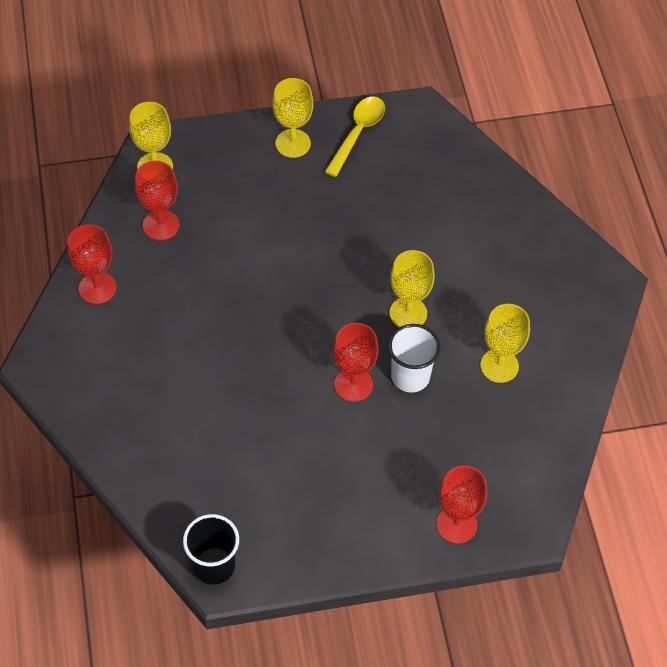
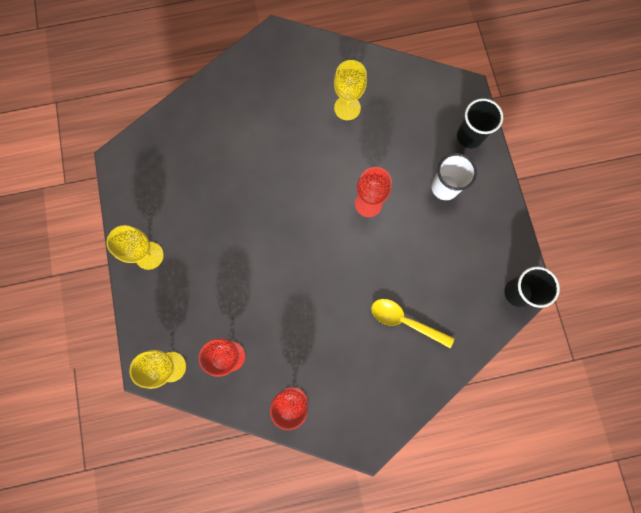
camera: 90 degrees left, 20 degrees up
yellow spoon [325,96,385,177] -> yellow spoon moved to [371,299,454,348]
white cup [388,324,440,393] -> white cup moved to [431,153,477,200]
yellow goblet [390,250,435,327] -> none
red goblet [436,466,487,544] -> black cup [457,98,503,148]

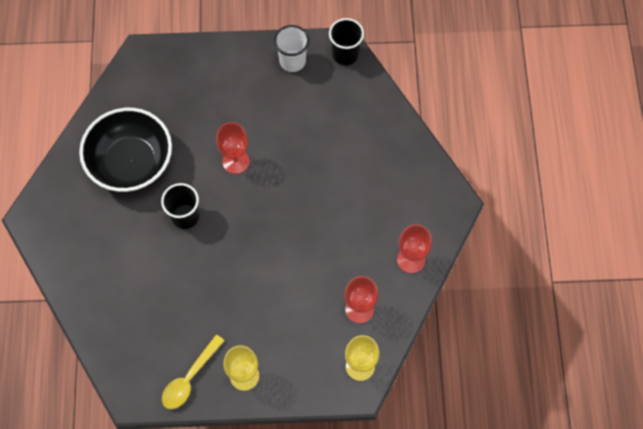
camera: 80 degrees left, 10 degrees down
yellow goblet [334,60,367,120] -> black bowl [79,108,172,192]
yellow spoon [371,299,454,348] -> yellow spoon moved to [162,335,225,409]
white cup [431,153,477,200] -> white cup moved to [274,25,309,72]
black cup [457,98,503,148] -> black cup moved to [161,183,199,229]

